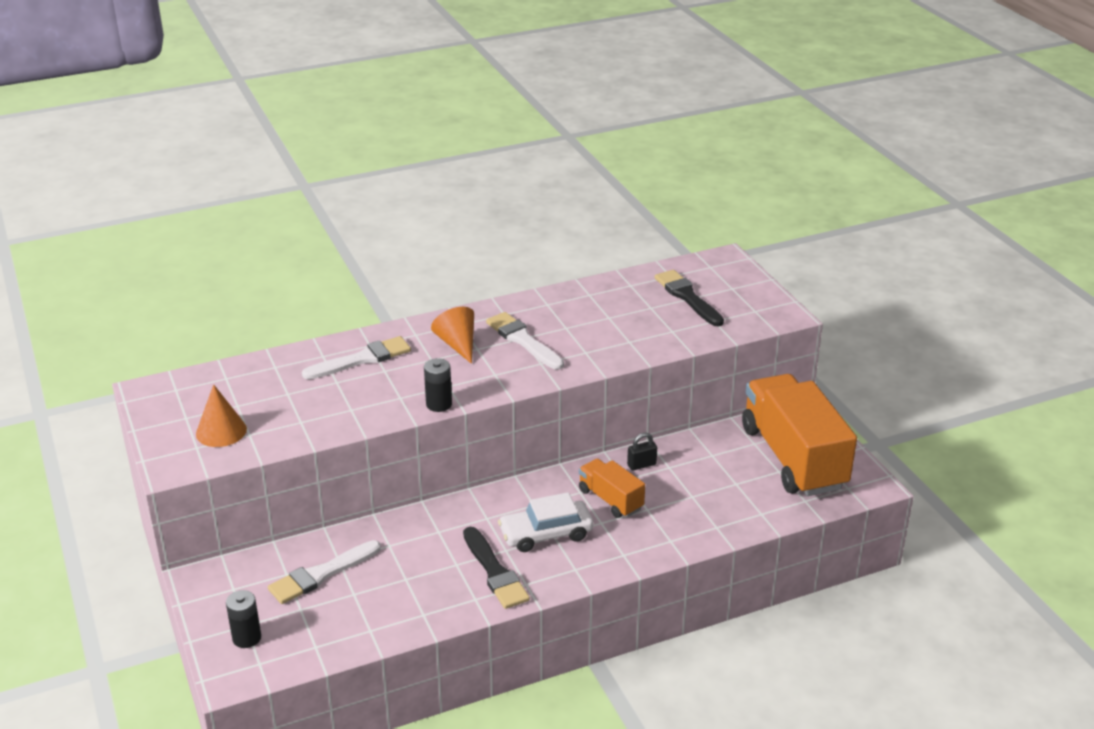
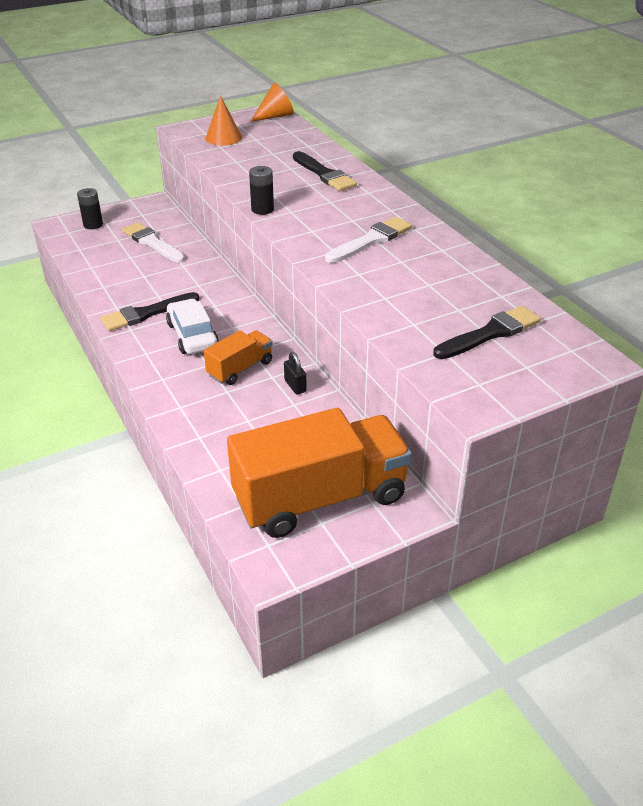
camera: 85 degrees right, 5 degrees up
white brush [302,336,411,379] -> black brush [293,151,357,191]
orange cone [431,307,474,364] -> orange cone moved to [250,83,294,122]

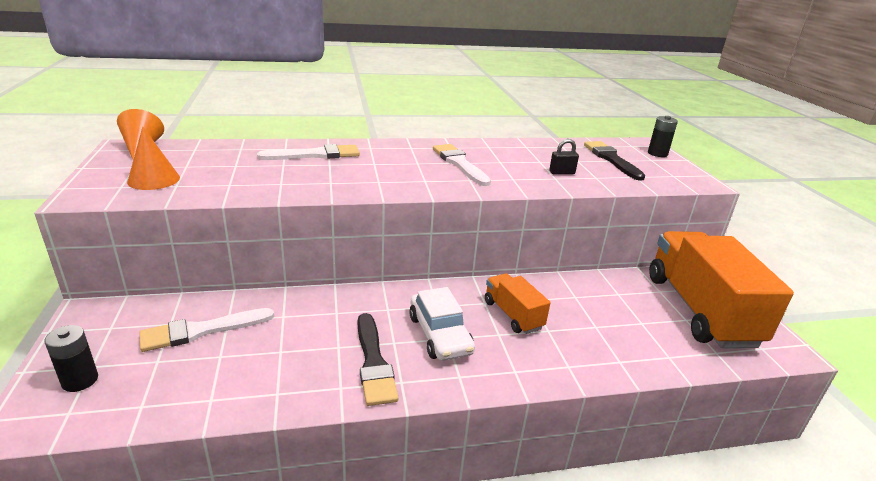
camera: 75 degrees left, 10 degrees down
white car [166,299,219,354] -> white car turned 105 degrees counterclockwise [410,287,475,361]
black battery [249,166,274,215] -> black battery moved to [648,116,678,157]
black padlock [284,352,307,395] -> black padlock moved to [549,139,579,175]
black brush [293,151,357,191] -> white brush [257,144,360,160]

